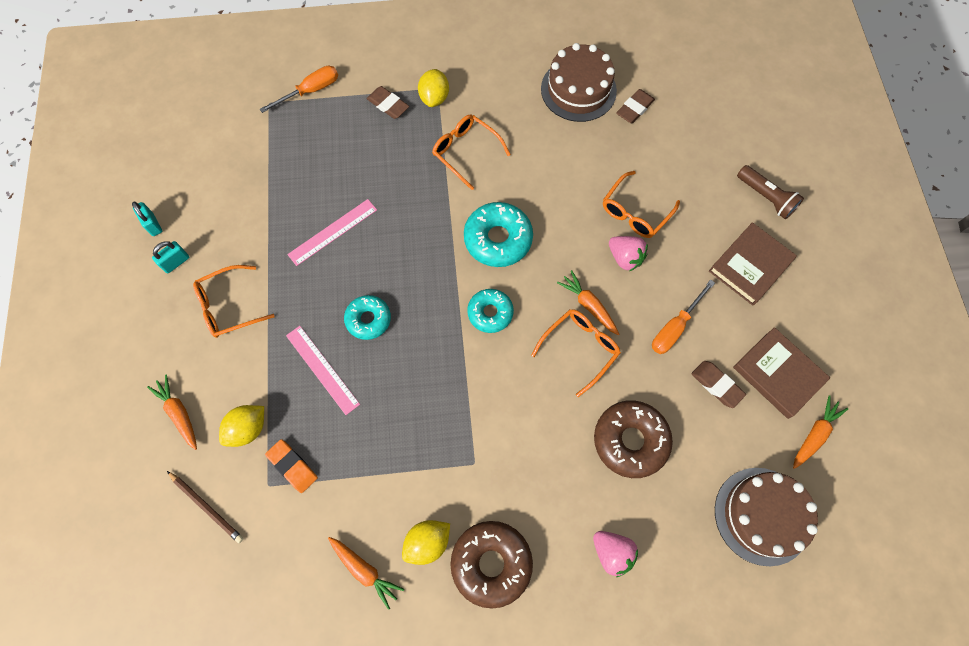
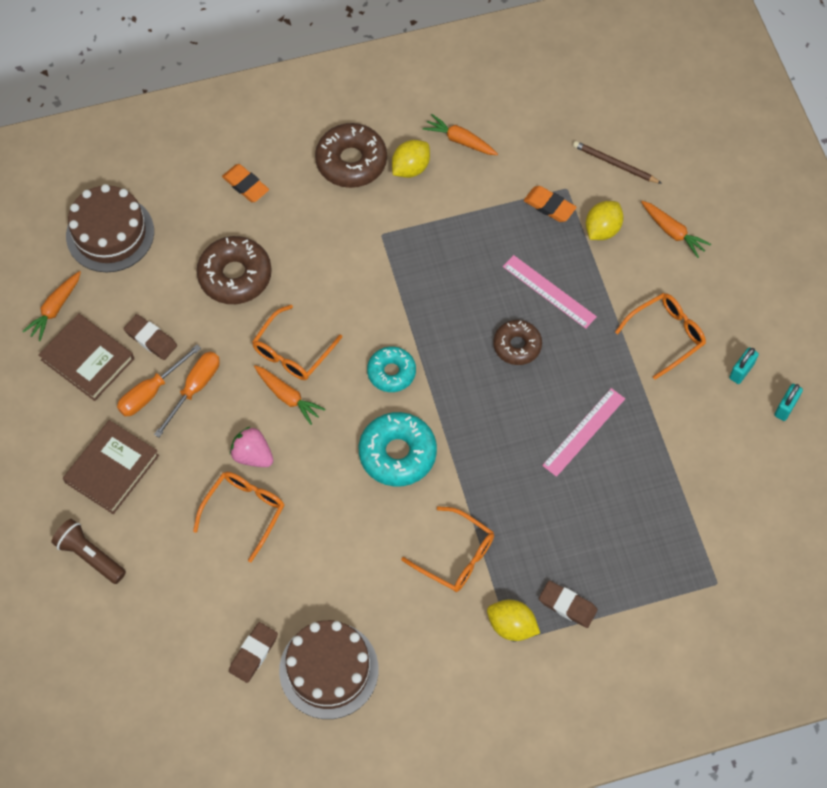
camera: 170 degrees right, 5 degrees down
turquoise padlock [132,202,162,236] -> turquoise padlock turned 75 degrees clockwise [774,384,803,421]
orange screwdriver [260,66,338,113] -> orange screwdriver moved to [117,345,201,416]
turquoise donut [344,295,391,340] -> brown donut [493,320,542,365]
yellow lemon [418,69,449,107] -> yellow lemon turned 60 degrees counterclockwise [487,599,540,641]
pink strawberry [593,531,638,577] -> orange eraser [222,164,269,202]

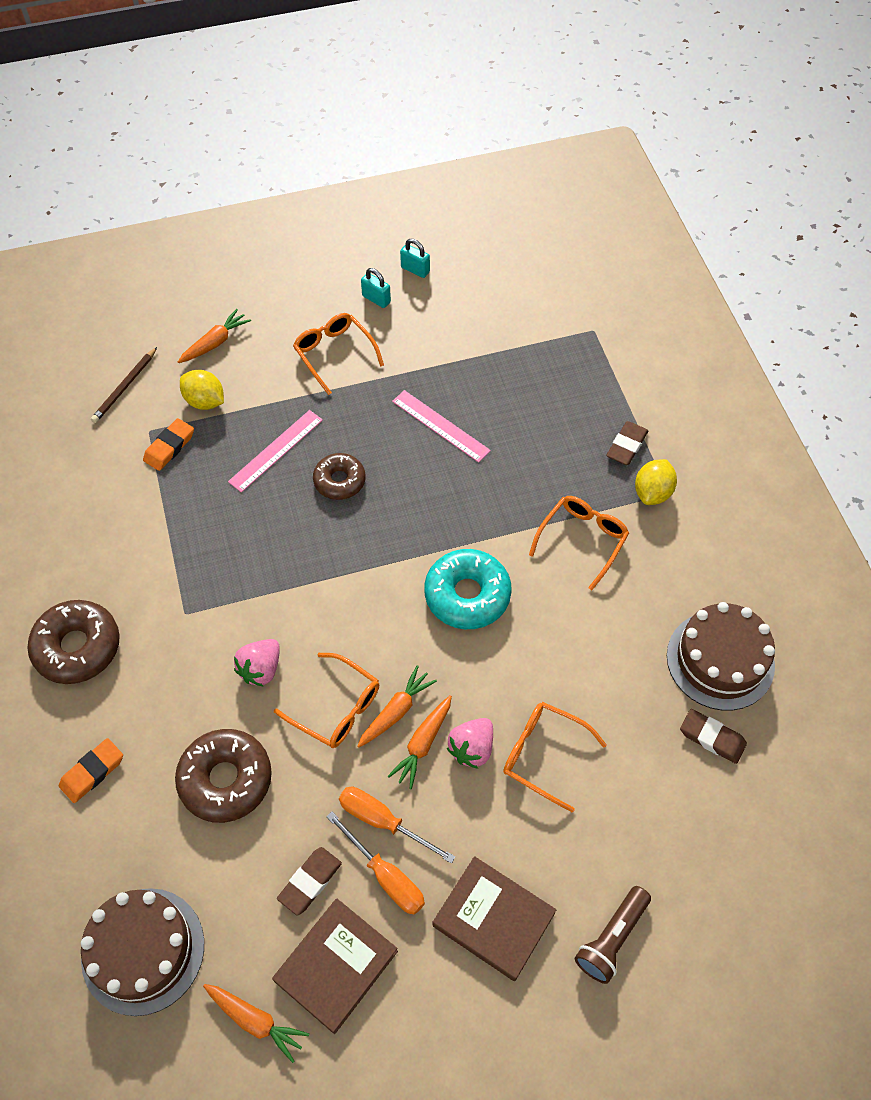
camera: 90 degrees left, 5 degrees down
turquoise donut [367,346,416,392] -> none
yellow lemon [392,140,430,178] -> none
orange carrot [422,114,498,155] -> orange carrot moved to [387,695,452,789]
none -> pink strawberry [234,639,280,687]

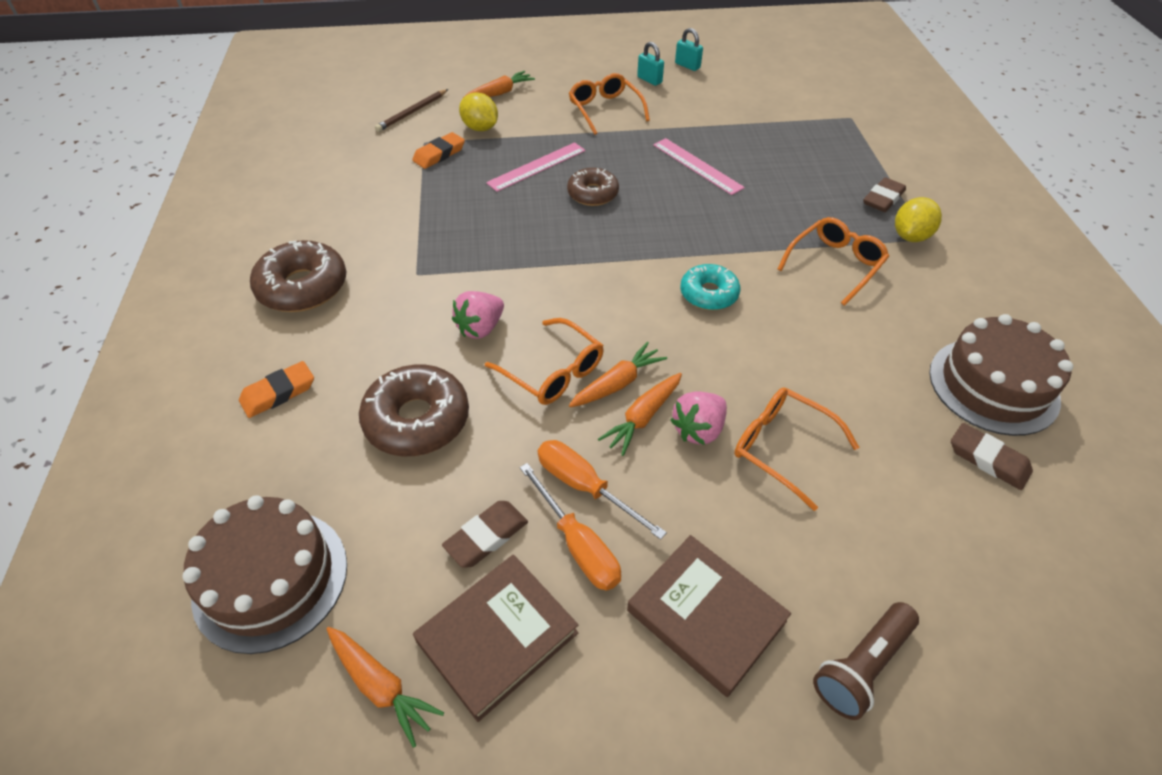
camera: 10 degrees right, 10 degrees down
turquoise donut [424,549,512,629] -> turquoise donut [680,264,740,310], size x0.64

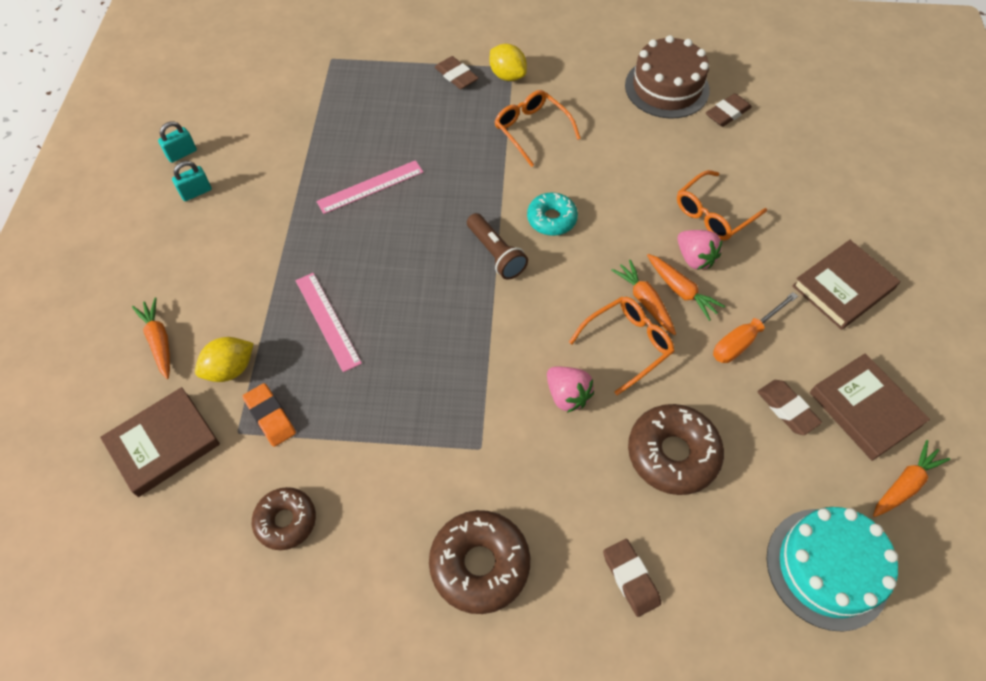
camera: 80 degrees left, 10 degrees up
brown cake [183,495,347,654] -> turquoise cake [766,507,898,632]
orange eraser [239,361,314,418] -> brown eraser [603,539,661,617]
brown pencil [375,89,448,132] -> brown book [100,387,220,497]
orange screwdriver [520,463,621,591] -> none
brown donut [567,168,619,206] -> brown donut moved to [252,487,316,550]
orange glasses [569,73,650,135] -> none
brown flashlight [813,602,919,720] -> brown flashlight moved to [467,213,528,280]

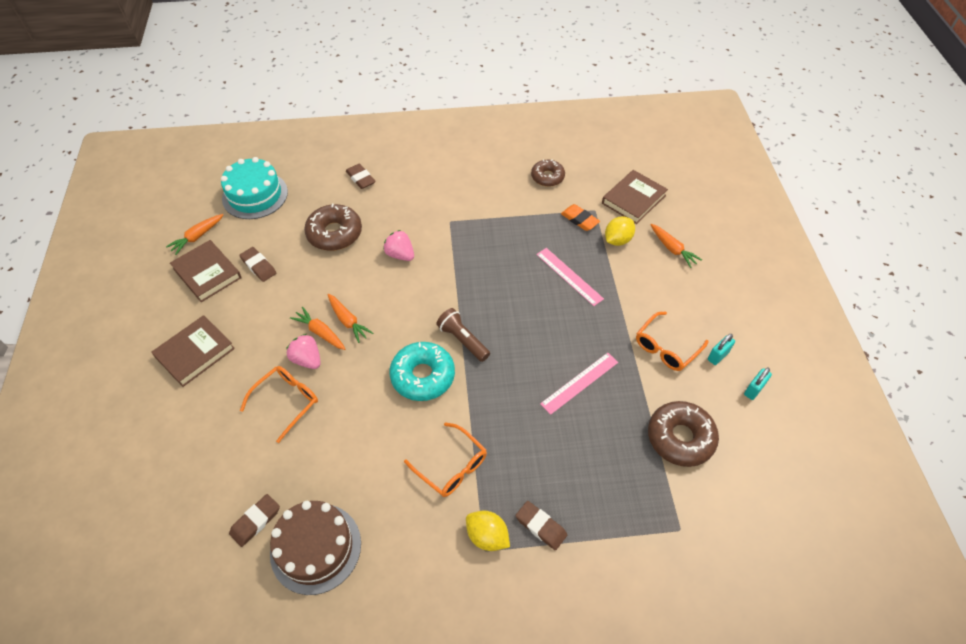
camera: 170 degrees right, 5 degrees down
brown donut [429,510,530,614] -> brown donut moved to [648,401,719,467]
turquoise donut [527,192,578,236] -> turquoise donut [389,342,455,401], size x1.56
orange glasses [569,297,675,395] -> orange glasses moved to [636,312,708,371]
orange screwdriver [713,292,798,363] -> none

